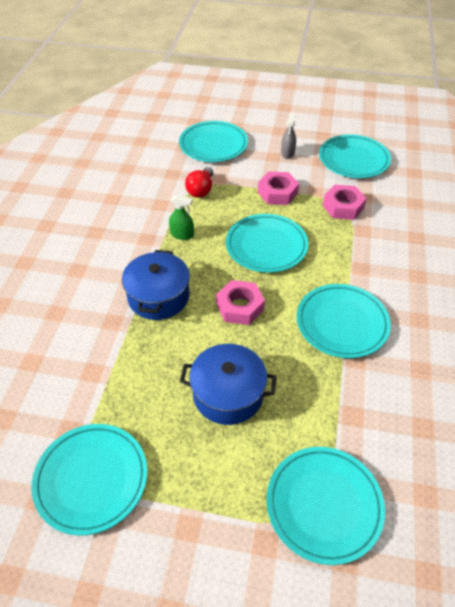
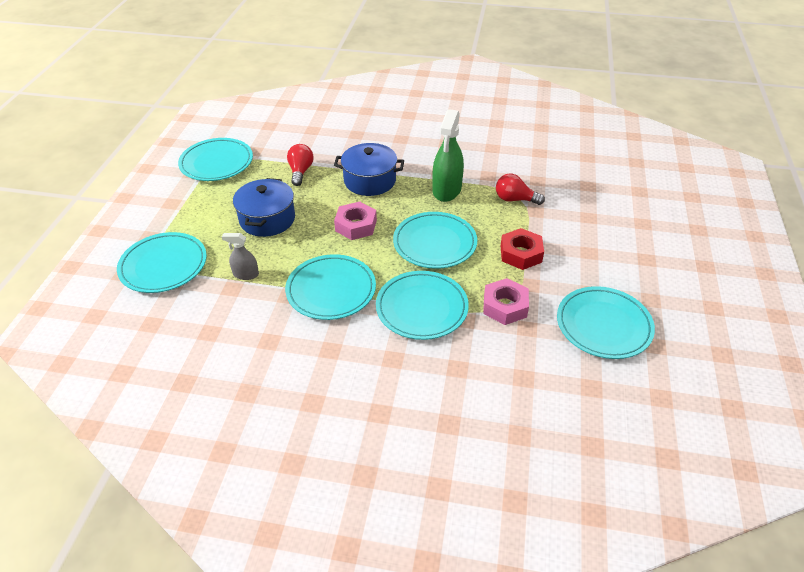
camera: 90 degrees right, 5 degrees down
green spray bottle [169,194,194,240] -> green spray bottle [432,109,464,202], size x1.87
turquoise plate [179,121,248,162] -> turquoise plate moved to [376,271,469,340]
pink nut [258,172,299,205] -> red nut [501,228,544,270]
grey spray bottle [281,114,296,159] -> grey spray bottle moved to [222,233,259,280]
none -> red light bulb [287,144,314,186]

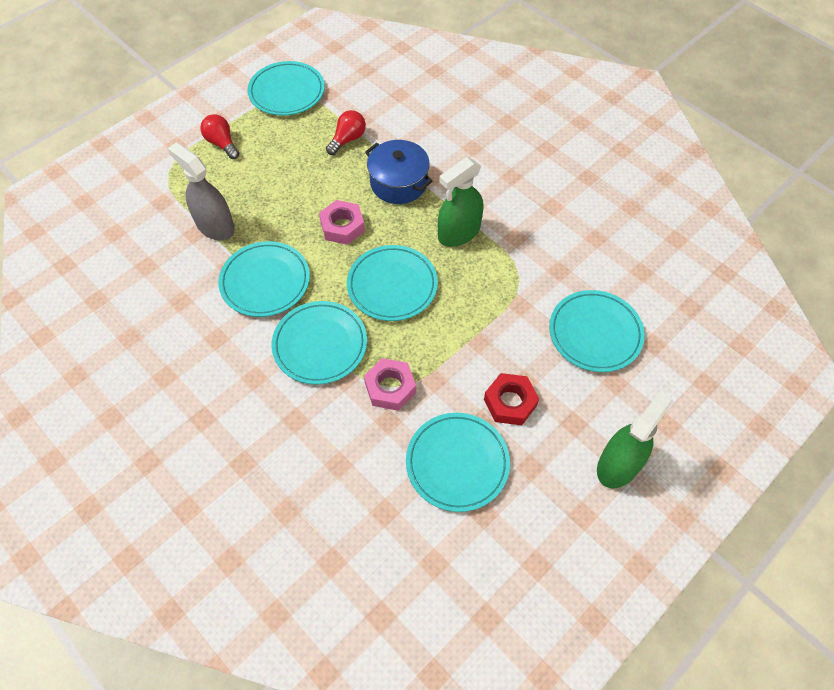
camera: 35 degrees right, 15 degrees up
turquoise plate [117,232,207,293] -> turquoise plate moved to [549,290,645,372]
grey spray bottle [222,233,259,280] -> grey spray bottle [167,142,235,241], size x1.87
blue pot [233,178,295,237] -> none
red light bulb [496,174,545,205] -> red light bulb moved to [200,114,239,159]
red nut [501,228,544,270] -> red nut moved to [484,373,539,425]
none -> green spray bottle [597,390,673,489]

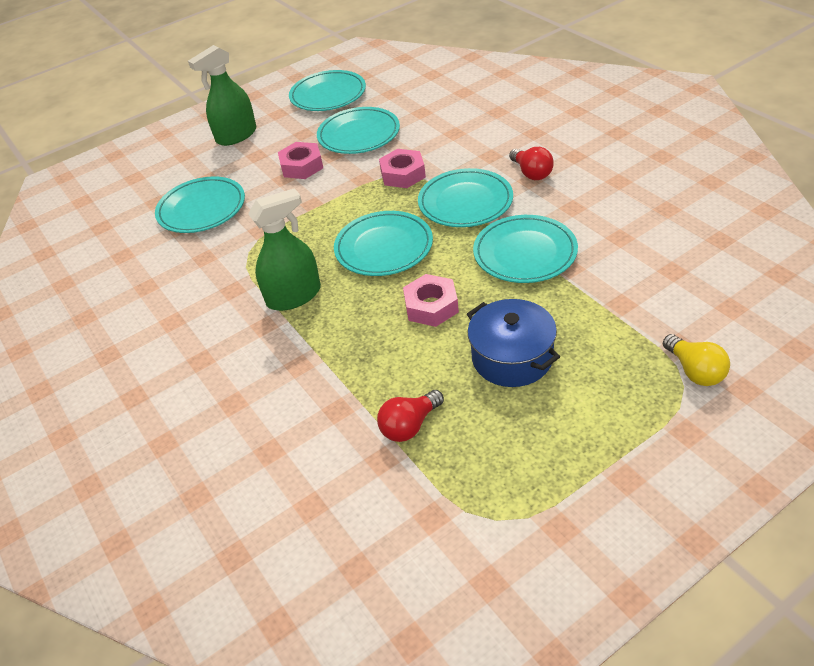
camera: 165 degrees left, 15 degrees down
grey spray bottle [167,142,235,241] -> none
red light bulb [200,114,239,159] -> red light bulb moved to [509,147,554,180]
turquoise plate [248,61,325,116] -> turquoise plate moved to [289,70,366,111]
blue pot [365,140,432,204] -> blue pot moved to [467,299,560,387]
red nut [484,373,539,425] -> pink nut [278,142,323,179]
none -> yellow light bulb [663,334,730,386]

